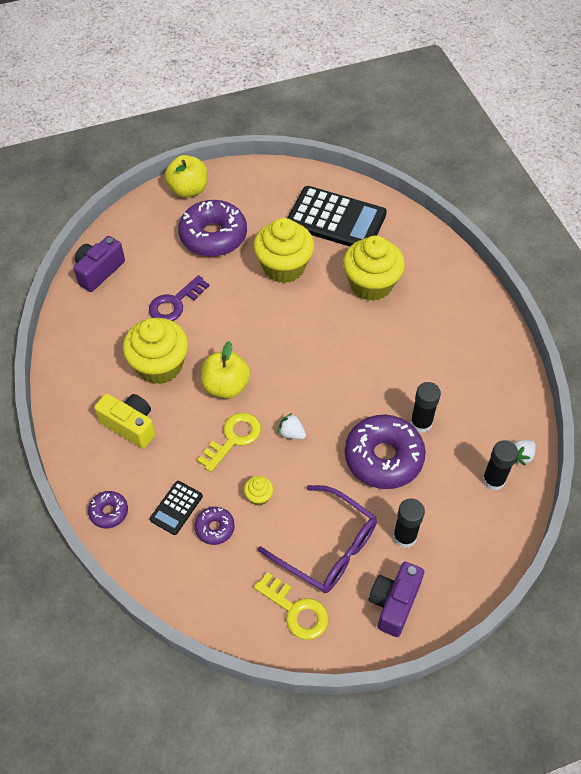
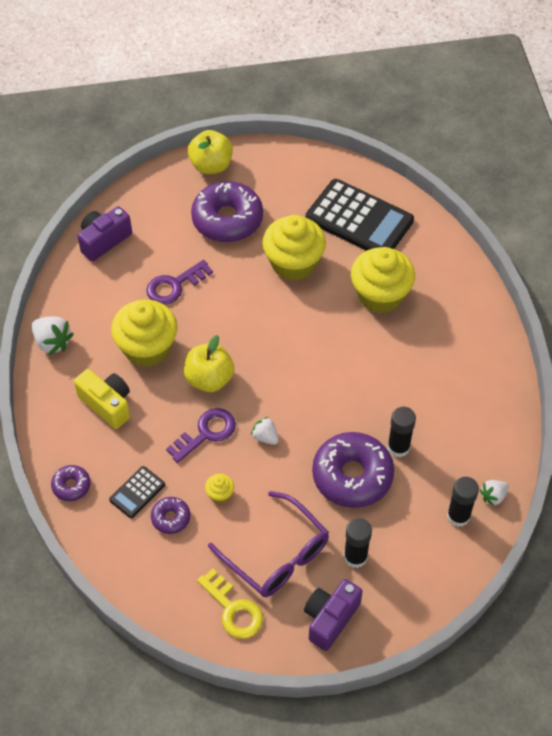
camera: 10 degrees right, 0 degrees up
yellow key [197,413,261,472] -> purple key [166,408,236,463]
none -> white strawberry [32,316,74,355]

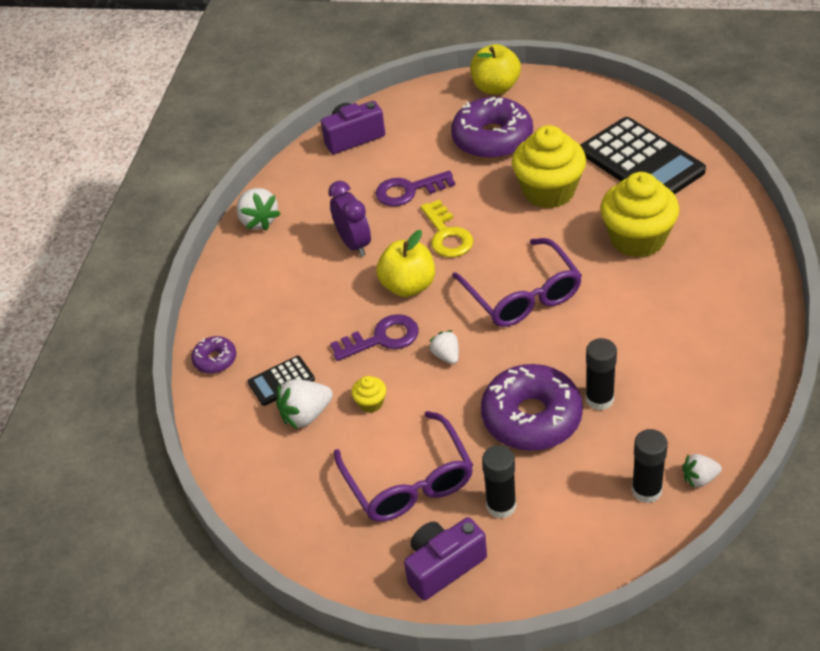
camera: 25 degrees right, 10 degrees down
yellow camera [74,369,130,429] -> none
yellow cupcake [111,300,178,367] -> purple clock [328,181,371,257]
purple donut [151,497,190,534] -> white strawberry [276,379,333,430]
yellow key [197,569,263,639] -> yellow key moved to [421,200,474,257]
none -> purple glasses [452,238,582,327]

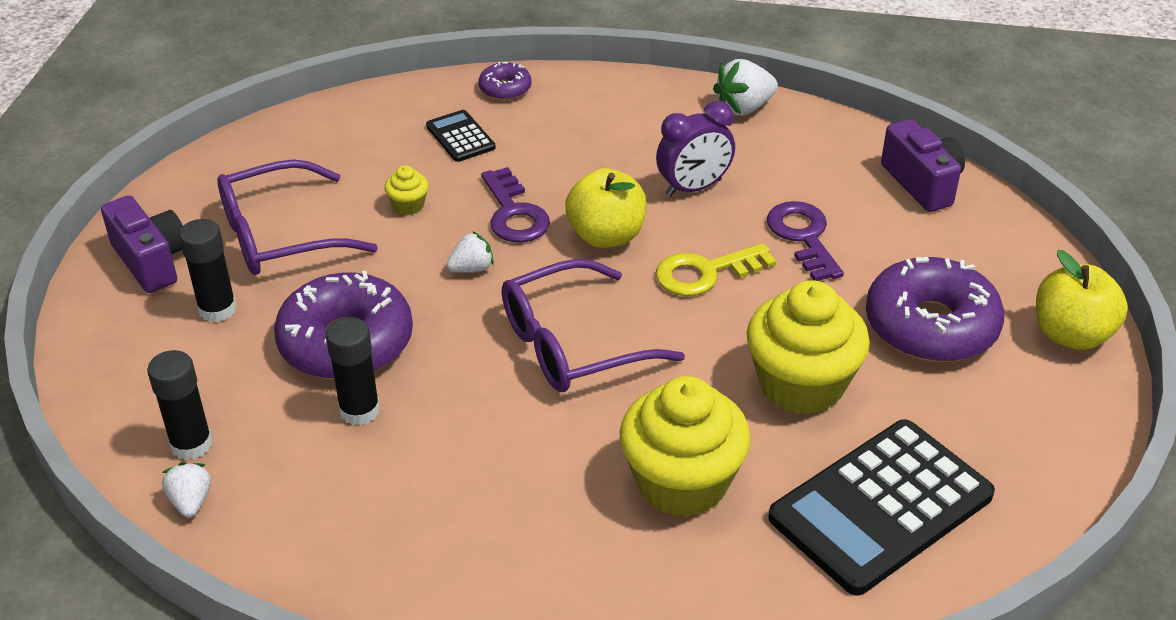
camera: 85 degrees right, 5 degrees down
white strawberry [276,379,333,430] -> none

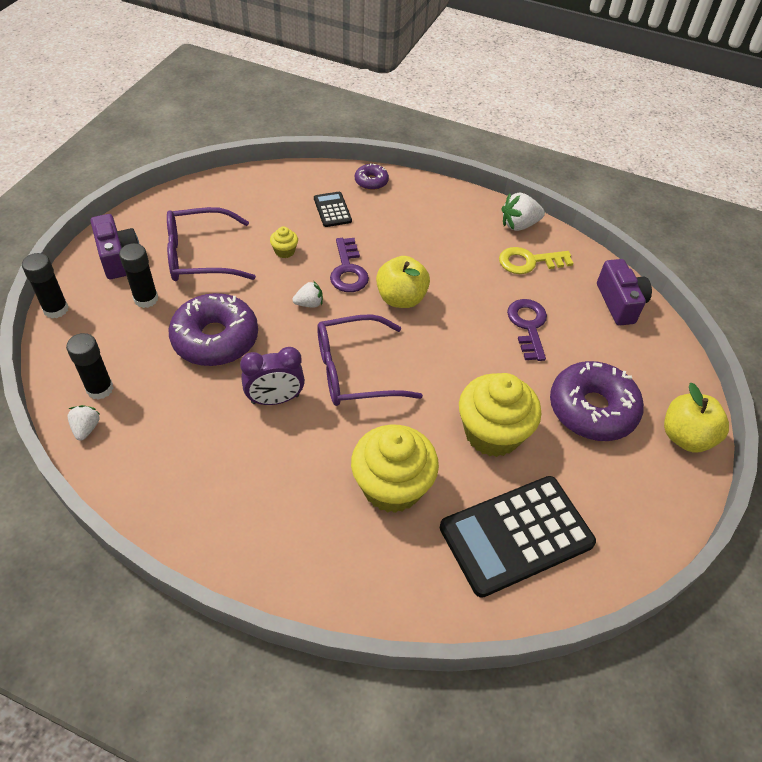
camera: 10 degrees right, 10 degrees up
black glue stick [326,317,380,425] -> black glue stick moved to [22,253,68,318]
purple clock [656,101,735,197] -> purple clock moved to [240,347,305,405]
yellow key [656,243,776,296] -> yellow key moved to [499,247,573,274]

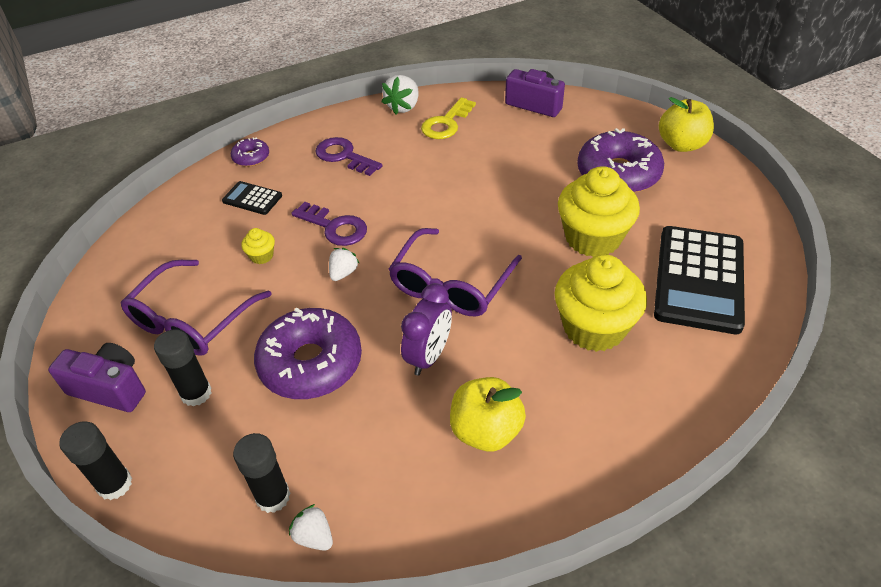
camera: 45 degrees left, 5 degrees down
yellow apple [376,256,430,308] -> yellow apple moved to [450,377,526,452]
purple key [507,299,547,361] -> purple key moved to [315,137,383,176]

